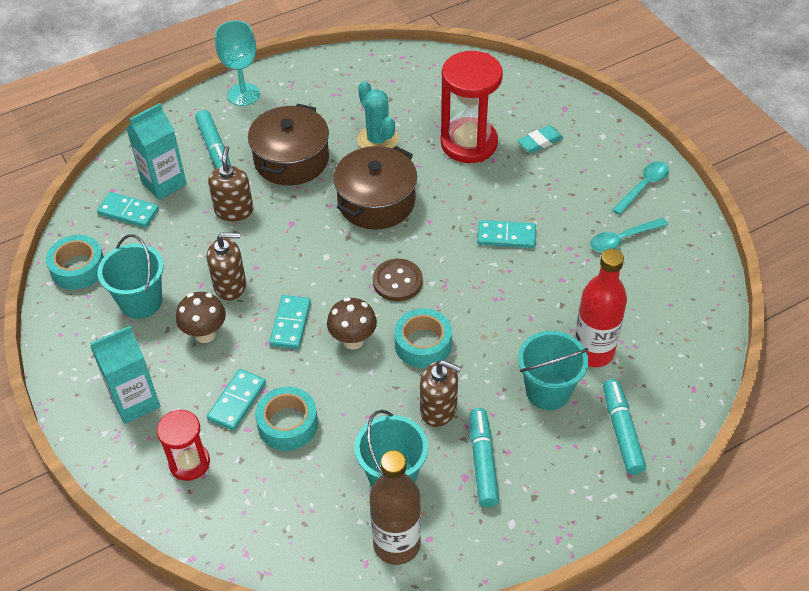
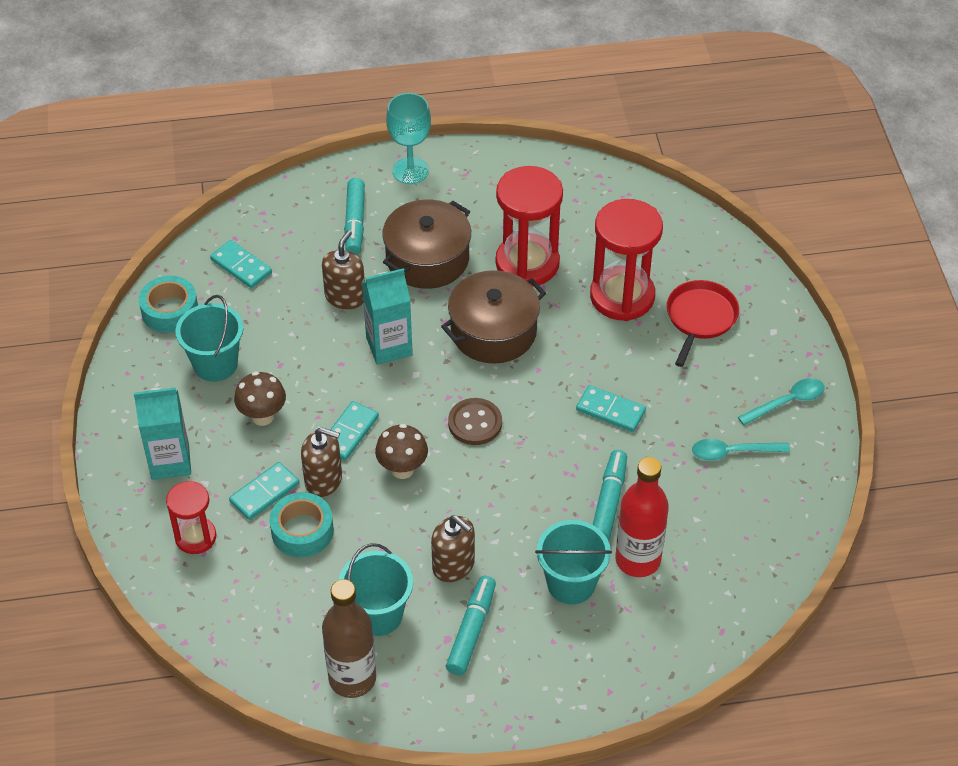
camera: 20 degrees right, 0 degrees up
turquoise carton [126,103,187,200] -> turquoise carton moved to [362,268,413,365]
brown soap dispenser [207,233,246,301] -> brown soap dispenser moved to [301,427,342,497]
turquoise cactus [357,81,399,148] -> red hourglass [496,166,563,286]
turquoise tape [394,308,452,368] -> none
turquoise eraser [518,125,563,153] -> red pan [667,280,739,367]
turquoise marker [603,379,646,475] -> turquoise marker moved to [593,450,627,541]

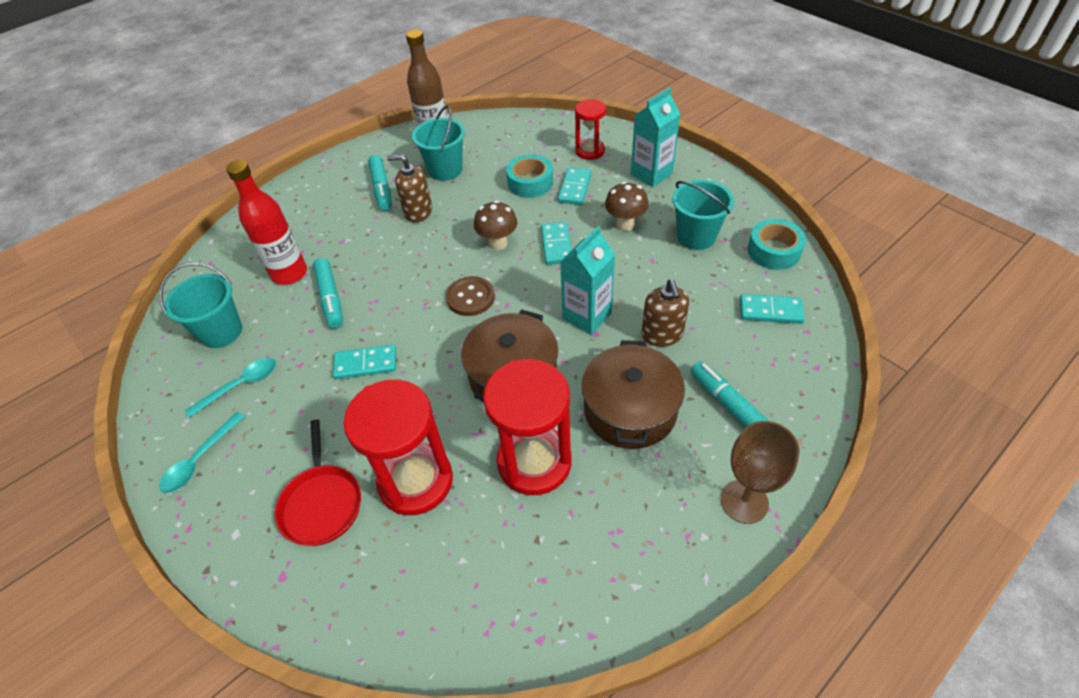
camera: 150 degrees right, 0 degrees up
brown soap dispenser [301,427,342,497] -> none
turquoise goblet [386,93,431,184] -> brown goblet [721,421,799,524]
turquoise bucket [535,520,612,604] -> turquoise bucket moved to [159,263,242,348]

